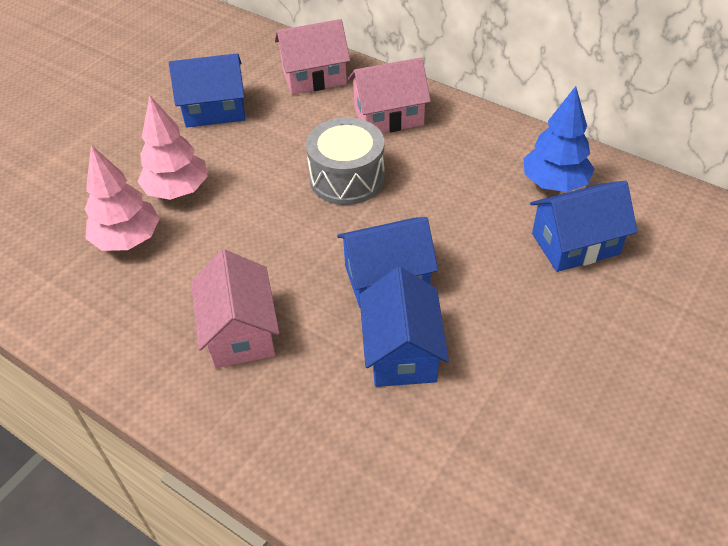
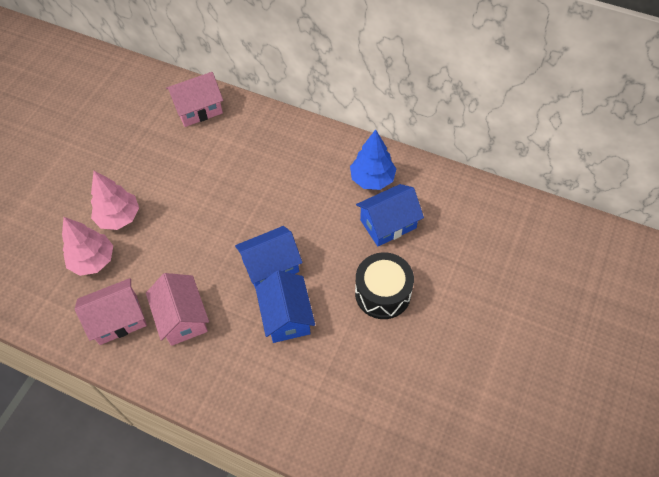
camera: 10 degrees left, 10 degrees up
blue house [169,53,245,128] -> none
grey drum [306,117,385,205] -> none
pink house [348,57,431,133] -> pink house moved to [75,278,147,345]
none -> black drum [355,252,414,319]

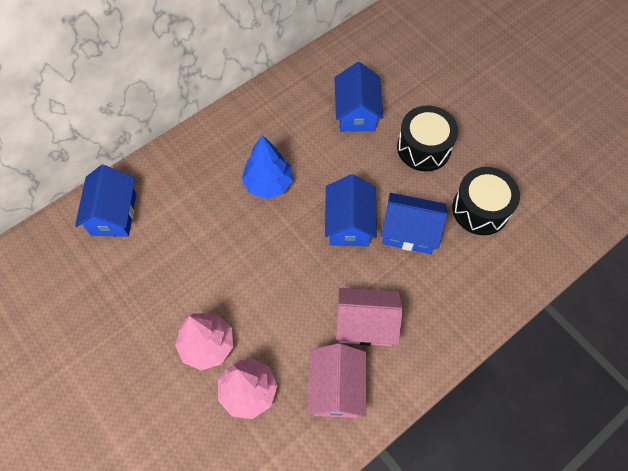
camera: 65 degrees left, 5 degrees up
pink house [166,72,223,127] -> blue house [75,165,136,237]
blue tree [350,129,396,190] -> blue tree moved to [242,135,293,199]
none -> black drum [452,167,520,235]

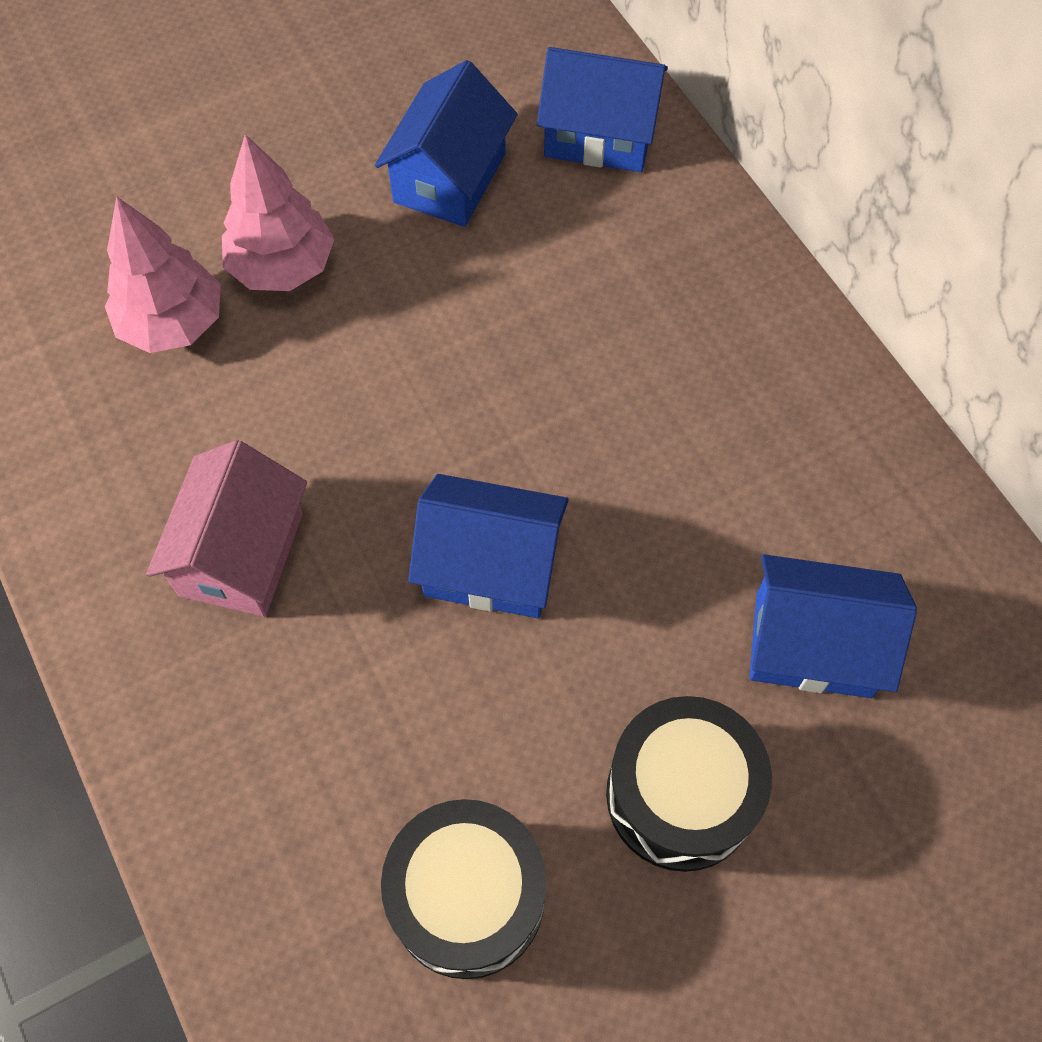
camera: 100 degrees right, 0 degrees up
blue tree [242,135,293,199] -> none
pink house [307,343,366,418] -> none
blue house [381,193,447,254] -> blue house moved to [375,60,518,227]

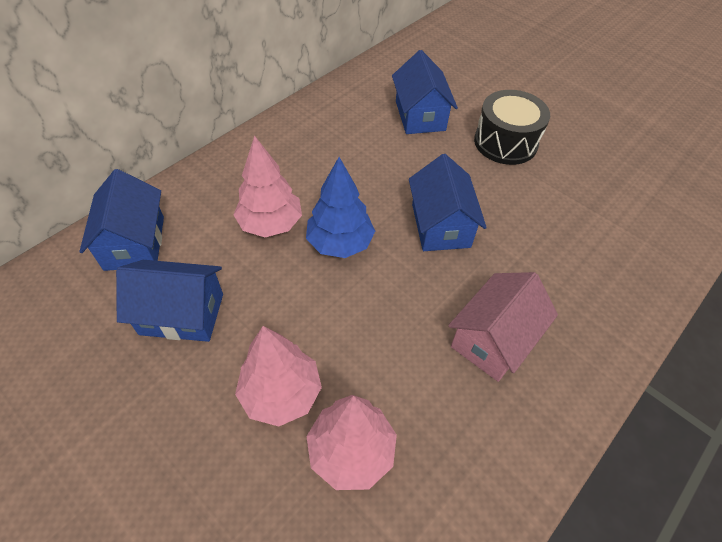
camera: 110 degrees left, 10 degrees down
pink house [146,440,307,617] -> pink house turned 45 degrees counterclockwise [448,272,558,382]
black drum [381,799,546,979] -> none
none -> pink tree [234,135,302,237]
none -> blue tree [306,157,375,258]

